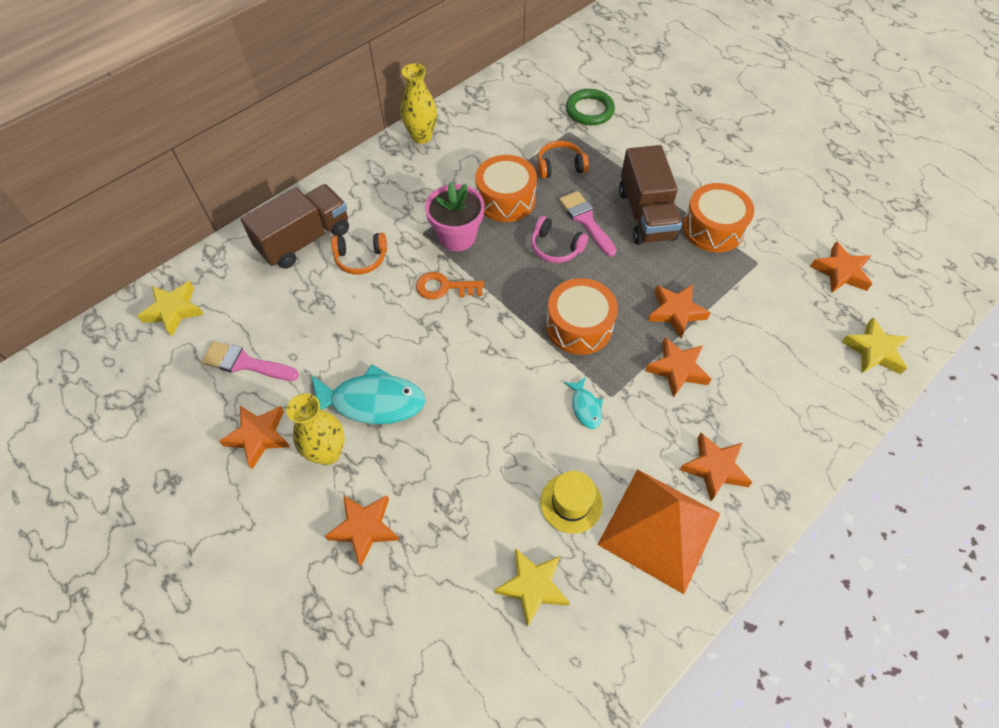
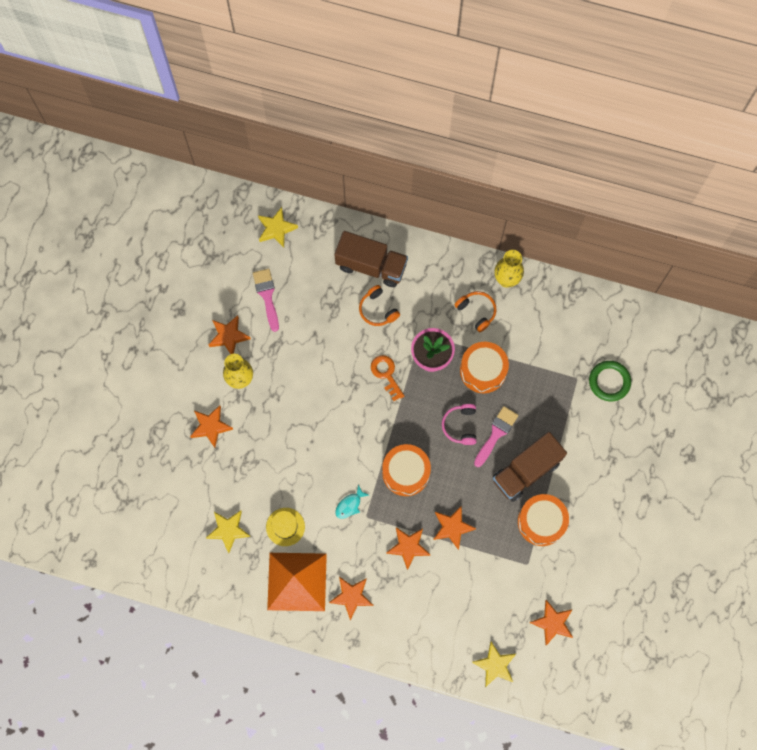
camera: 60 degrees right, 15 degrees up
turquoise fish [311,365,425,424] -> none
orange headphones [538,141,589,179] -> orange headphones moved to [455,291,497,332]

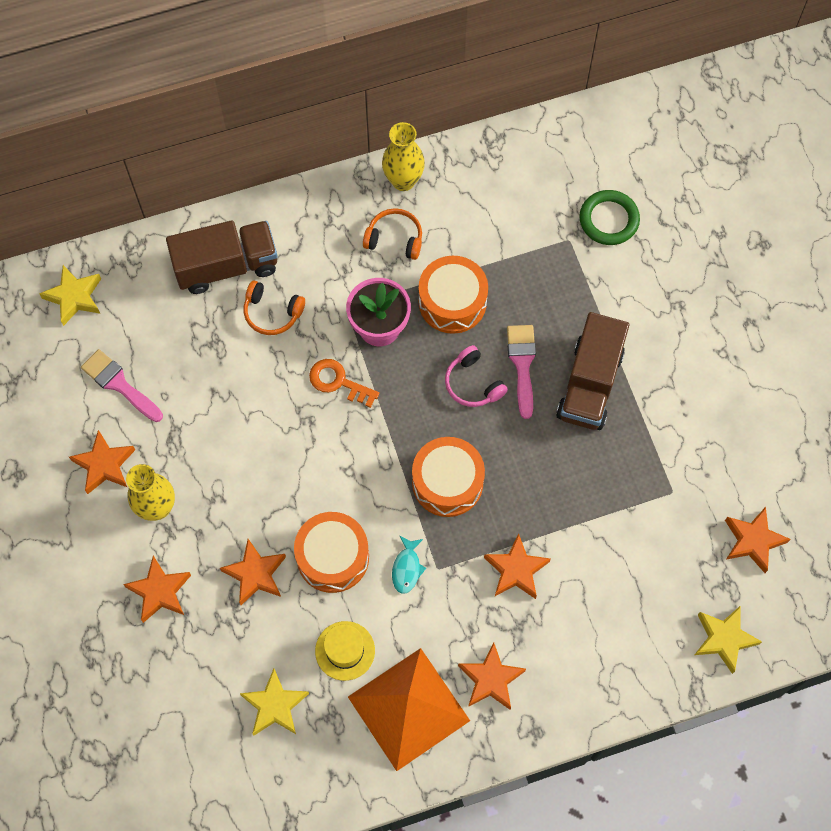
camera: 35 degrees left, 5 degrees down
orange star [433,505,476,550] -> orange star moved to [220,539,286,605]
orange drum [518,494,569,546] -> orange drum moved to [294,512,369,593]

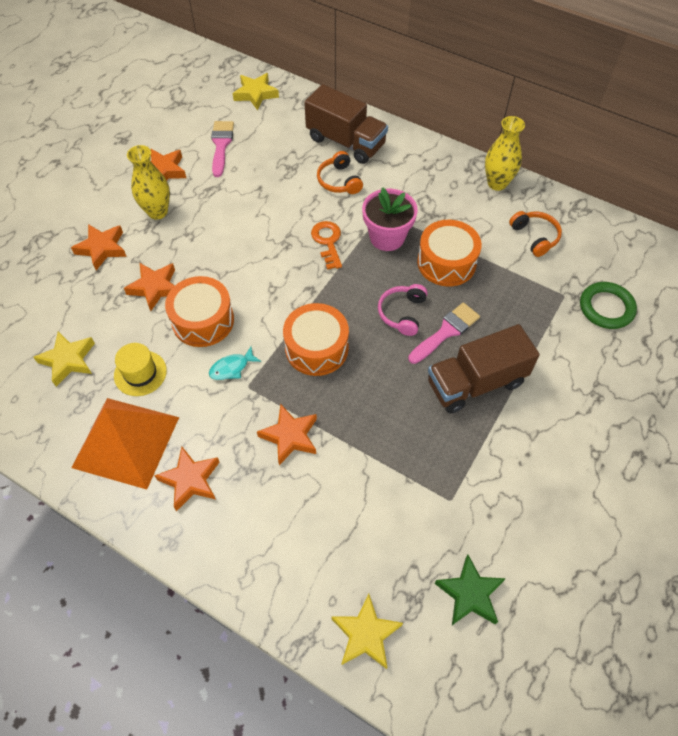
camera: 50 degrees right, 10 degrees down
orange headphones [363,208,422,260] -> orange headphones moved to [509,211,562,257]
orange star [725,507,791,573] -> green star [434,555,506,625]

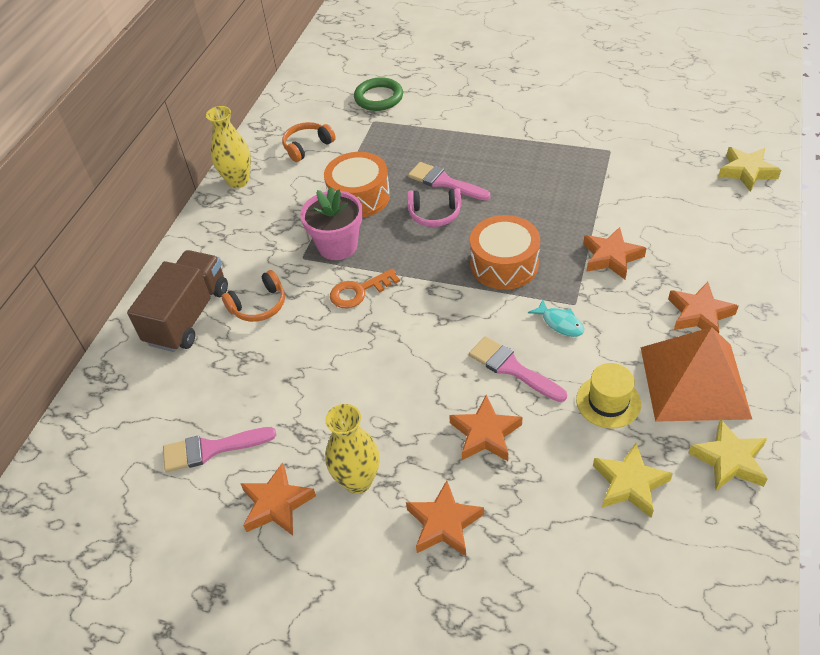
camera: 100 degrees left, 10 degrees down
orange drum [165,276,234,347] -> pink brush [469,336,567,402]
yellow star [233,73,279,110] -> yellow star moved to [688,419,768,491]
brown truck [428,324,540,413] -> none
green star [434,555,506,625] -> none

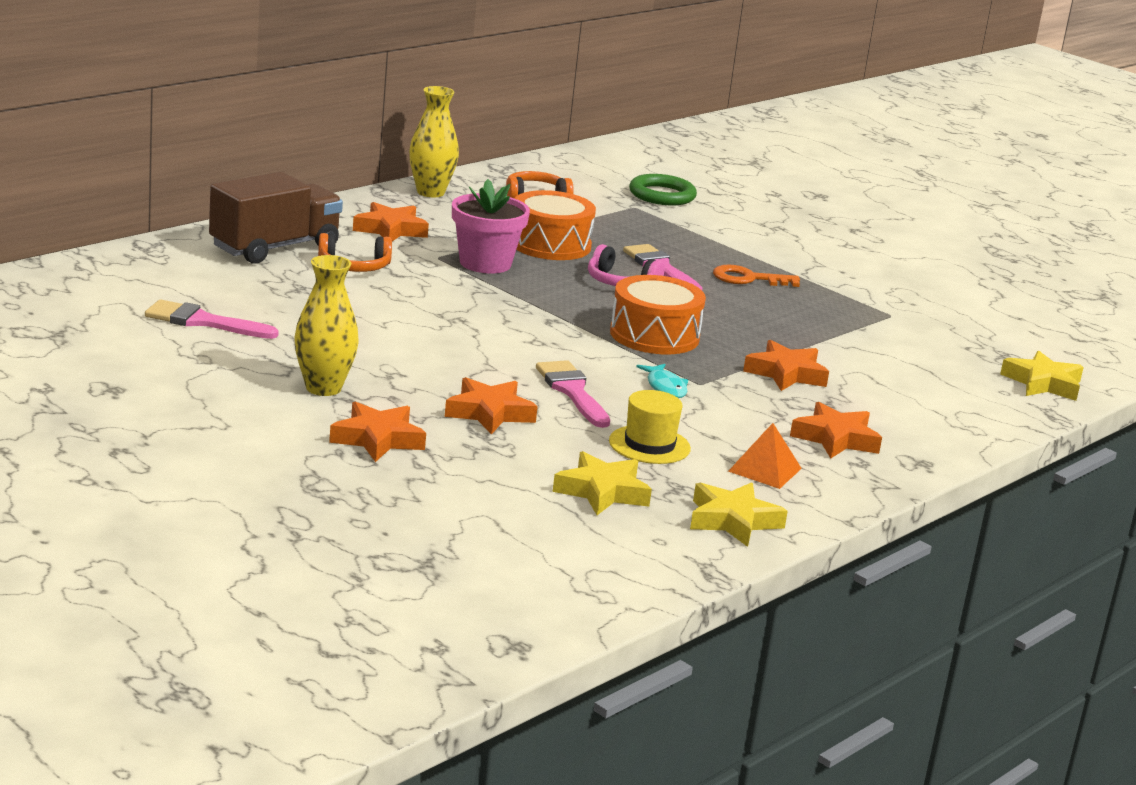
camera: 20 degrees right, 25 degrees down
orange star [240,462,316,536] -> orange star moved to [353,202,429,241]
orange key [330,269,400,308] -> orange key moved to [713,265,800,287]
orange pyramid [641,327,752,422] -> orange pyramid [728,423,802,489], size x0.47

